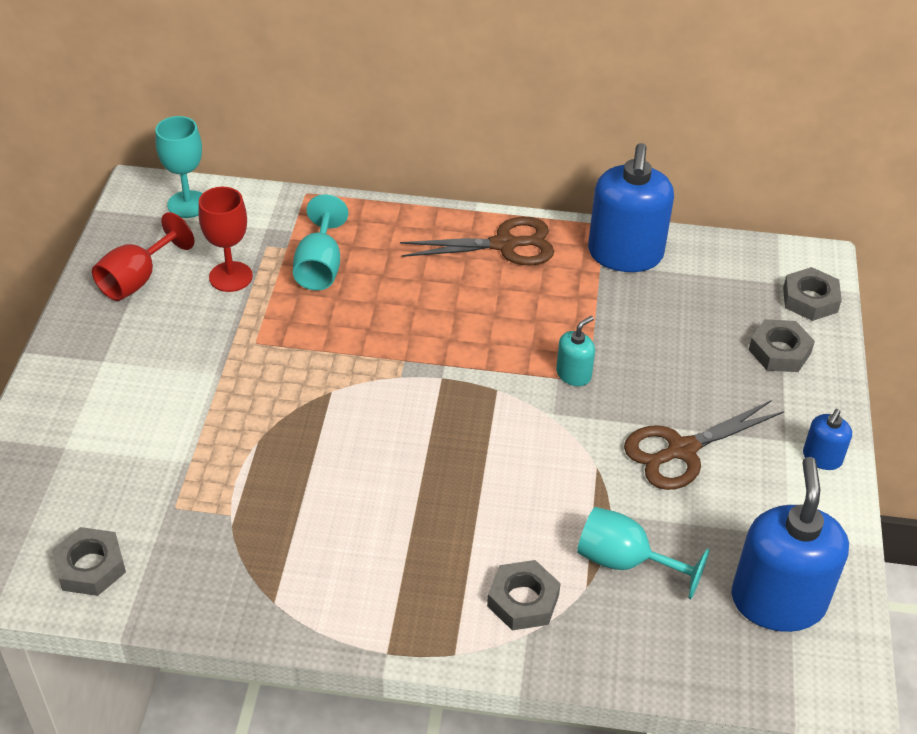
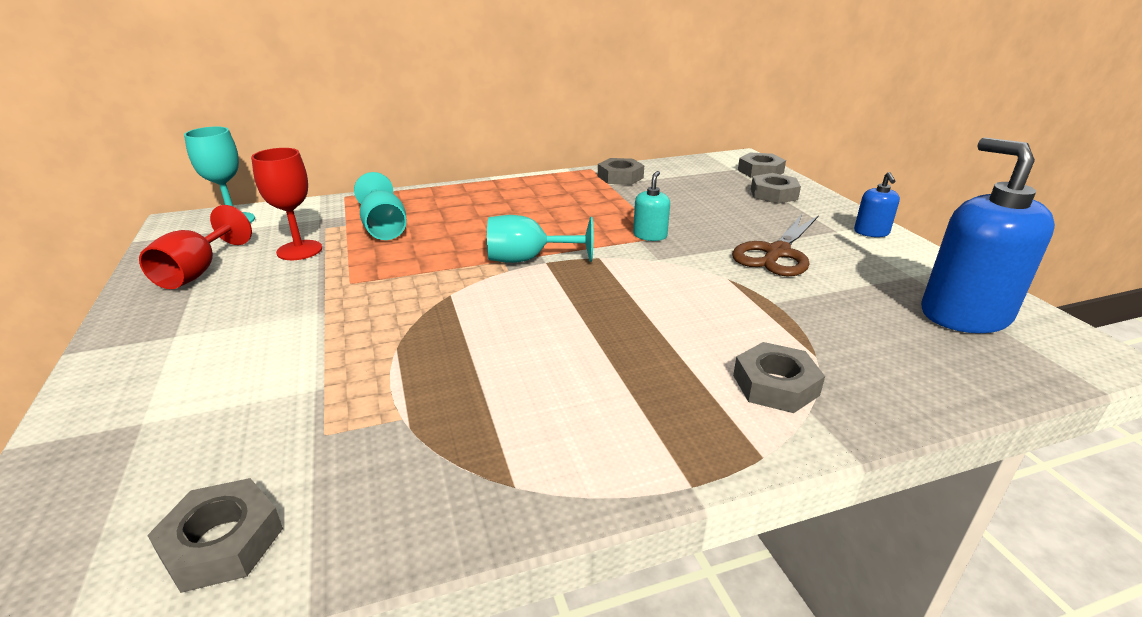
camera: 25 degrees left, 15 degrees down
brown scissors [400,217,554,265] -> none
turquoise goblet [577,507,710,599] -> turquoise goblet moved to [487,215,593,263]
blue soap dispenser [588,143,674,272] -> grey nut [598,158,644,185]

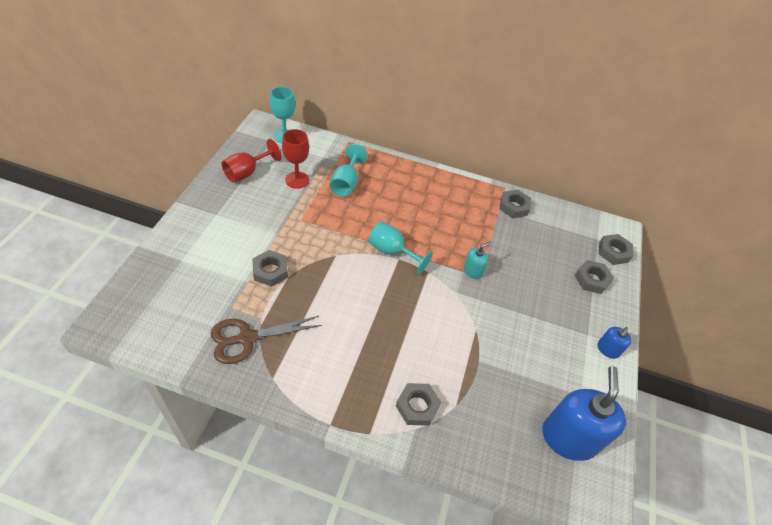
camera: 30 degrees right, 20 degrees up
grey nut [147,478,283,593] -> grey nut moved to [252,250,288,287]
brown scissors [732,214,819,276] -> brown scissors moved to [211,316,322,364]

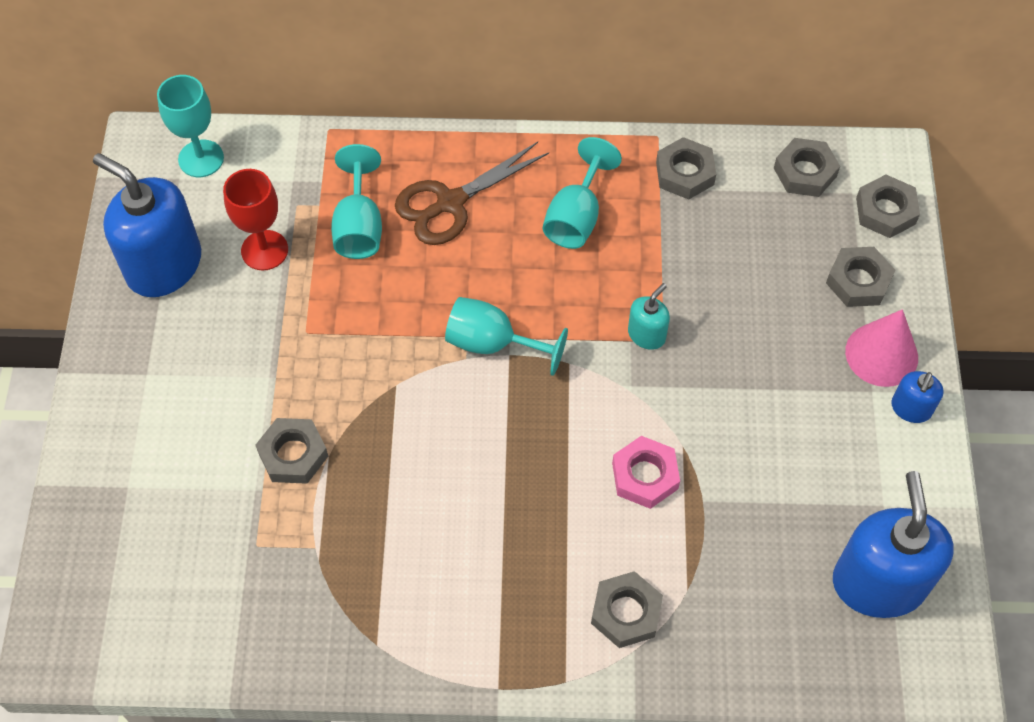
camera: 10 degrees left, 10 degrees up
brown scissors [211,316,322,364] -> brown scissors moved to [395,142,549,245]
red goblet [222,139,282,183] -> blue soap dispenser [93,153,201,297]
none -> turquoise goblet [543,137,622,249]
none -> pink nut [612,436,680,509]
none -> grey nut [774,138,840,197]
none -> pink cone [845,309,918,387]

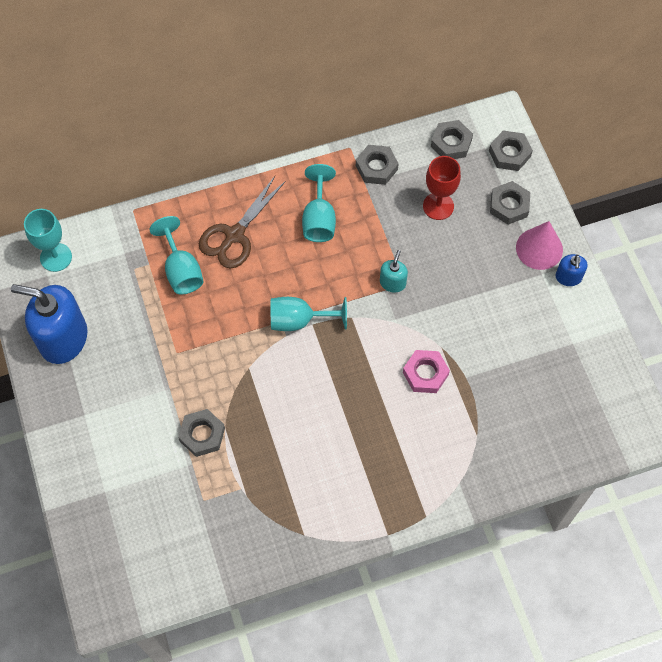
camera: 20 degrees left, 5 degrees up
red goblet [223,169,288,270] -> red goblet moved to [423,156,461,220]
grey nut [591,571,663,648] -> none
blue soap dispenser [833,471,954,618] -> none

